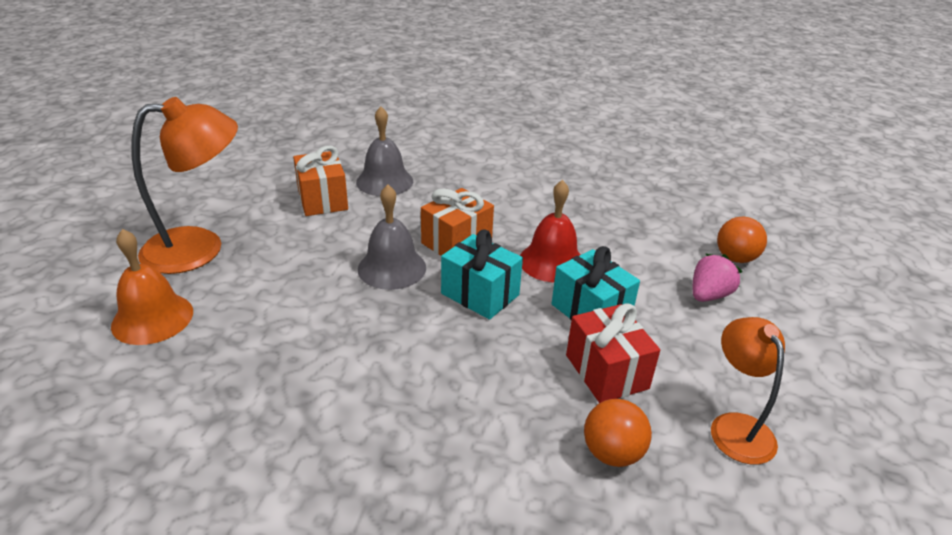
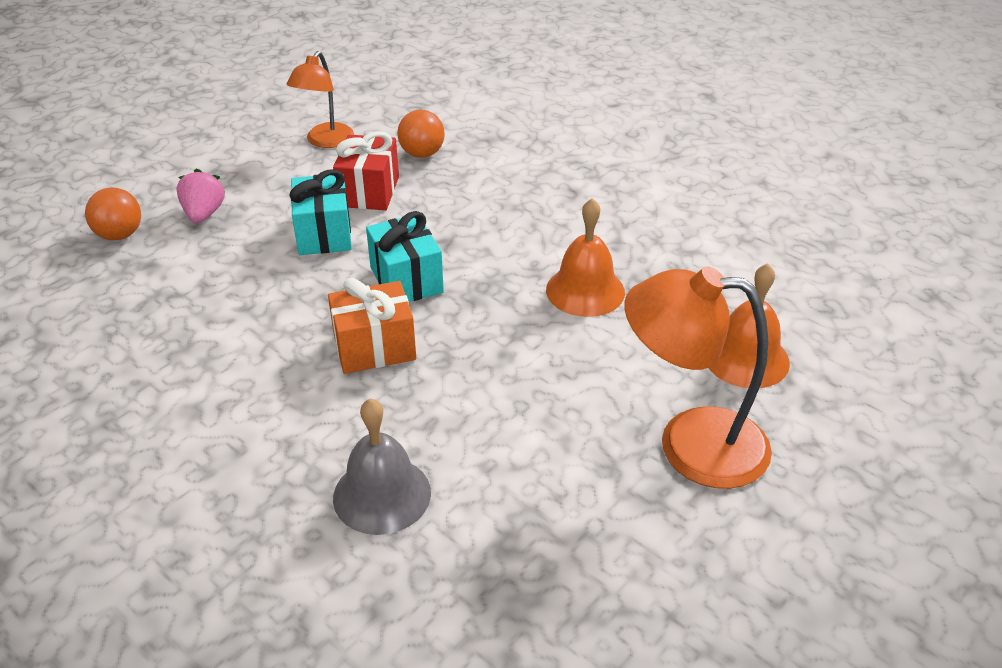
camera: 150 degrees left, 5 degrees up
orange gift [293,146,348,216] -> none
grey bell [358,184,426,290] -> none
red bell [520,180,581,283] -> none
pink strawberry [693,253,743,302] -> pink strawberry turned 105 degrees clockwise [177,169,225,223]
none -> orange bell [546,198,625,317]

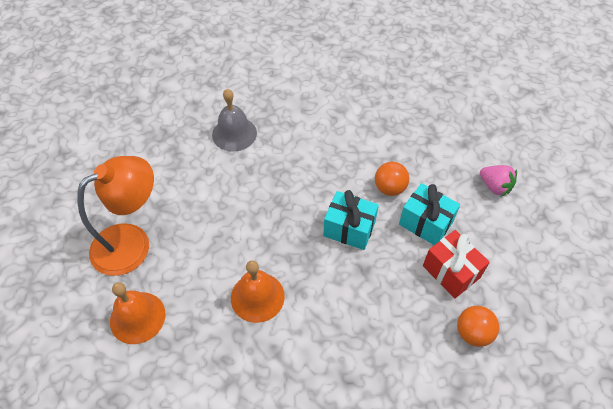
camera: 135 degrees right, 15 degrees up
orange ball [85,187,141,240] -> orange ball moved to [375,162,409,196]
orange lamp [287,51,354,148] -> none
orange gift [328,278,416,374] -> none

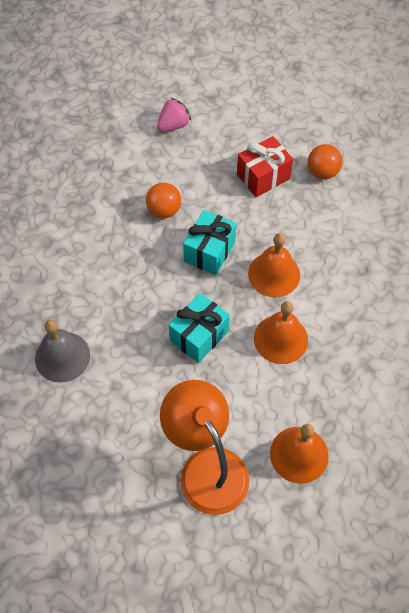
camera: 85 degrees left, 5 degrees up
turquoise gift [399,183,460,245] -> turquoise gift moved to [169,293,230,363]
none -> orange bell [248,233,300,297]

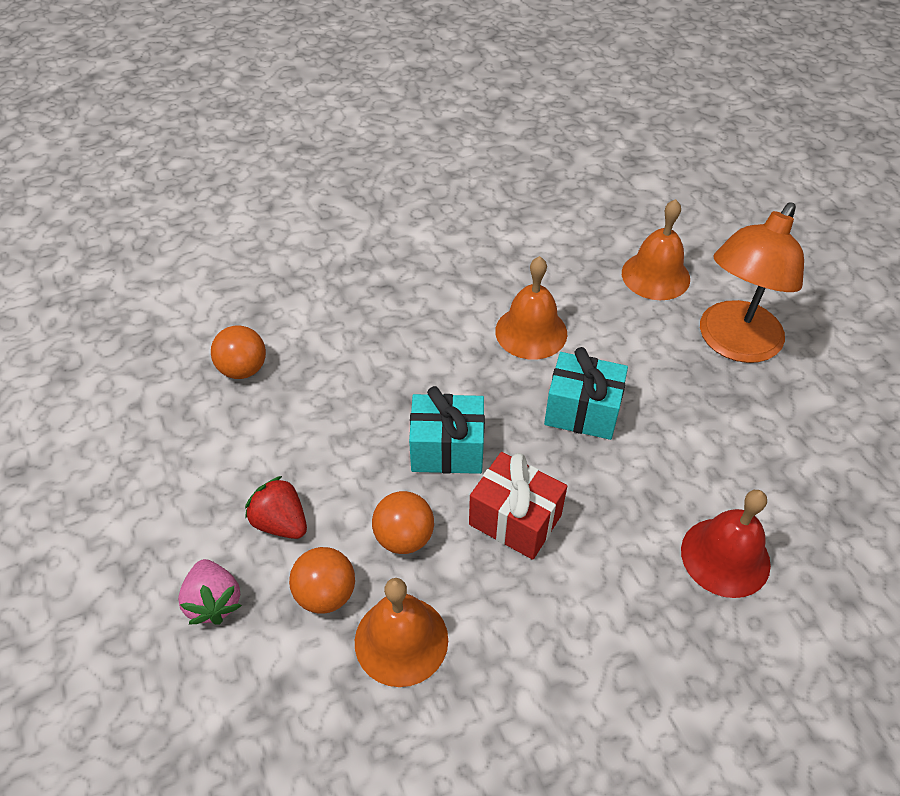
camera: 115 degrees left, 10 degrees down
grey bell [35,320,90,382] -> red bell [681,490,771,598]
pink strawberry [157,98,191,132] -> pink strawberry turned 135 degrees counterclockwise [178,559,242,625]
red gift [237,136,293,197] -> red gift moved to [469,452,567,560]
orange bell [248,233,300,297] -> orange bell moved to [355,578,448,687]
none -> red strawberry [245,476,307,539]
none -> orange ball [289,547,355,614]

